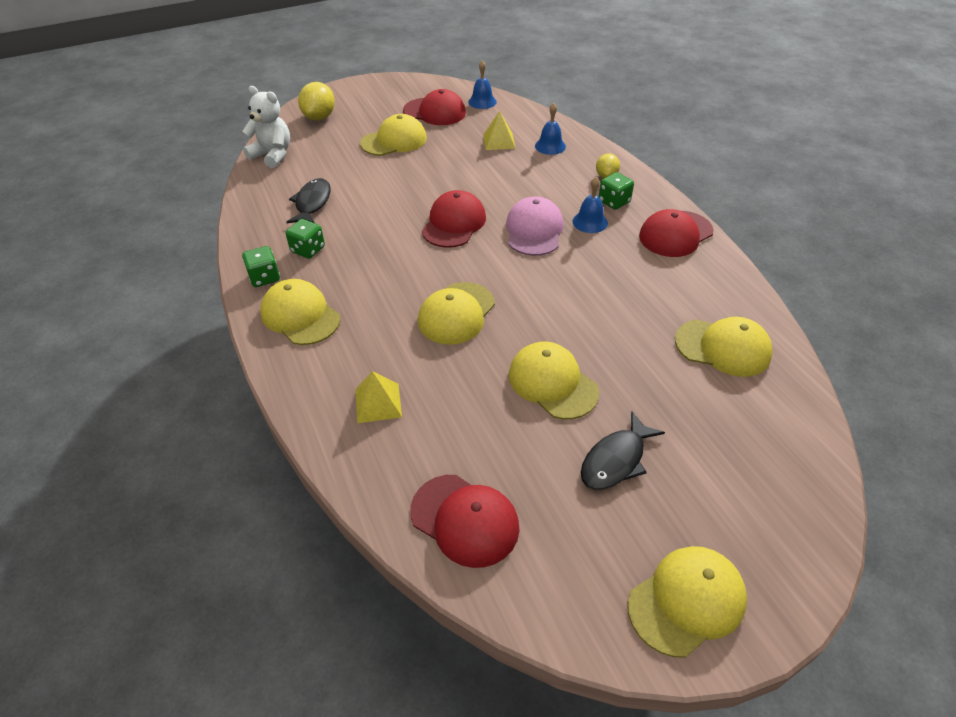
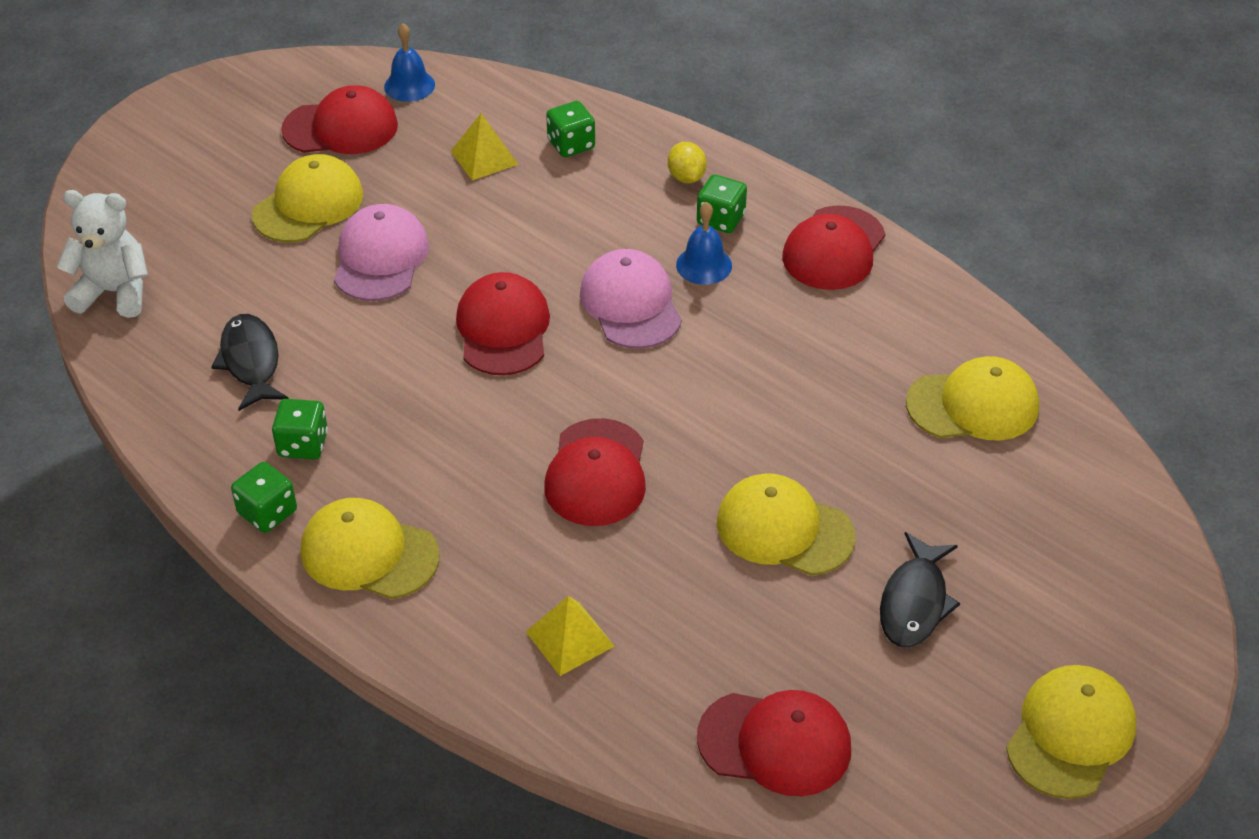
camera: 25 degrees left, 0 degrees up
yellow lemon [298,82,335,120] -> none
yellow cap [418,282,495,345] -> red cap [544,418,646,526]
blue bell [535,103,566,155] -> green dice [546,101,595,157]
none -> pink cap [334,204,429,301]

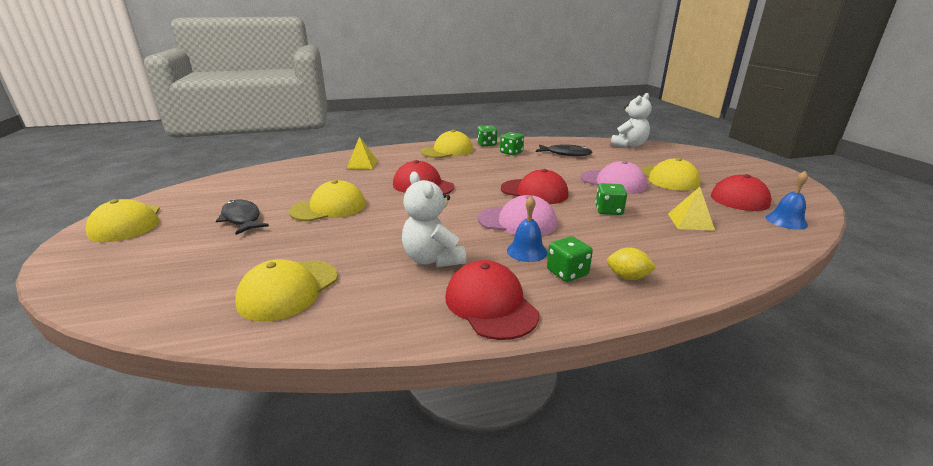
camera: 125 degrees right, 20 degrees down
green dice [546,101,595,157] -> green dice moved to [595,183,627,215]
red cap [697,690,851,796] -> none
none -> white teddy bear [402,172,466,267]

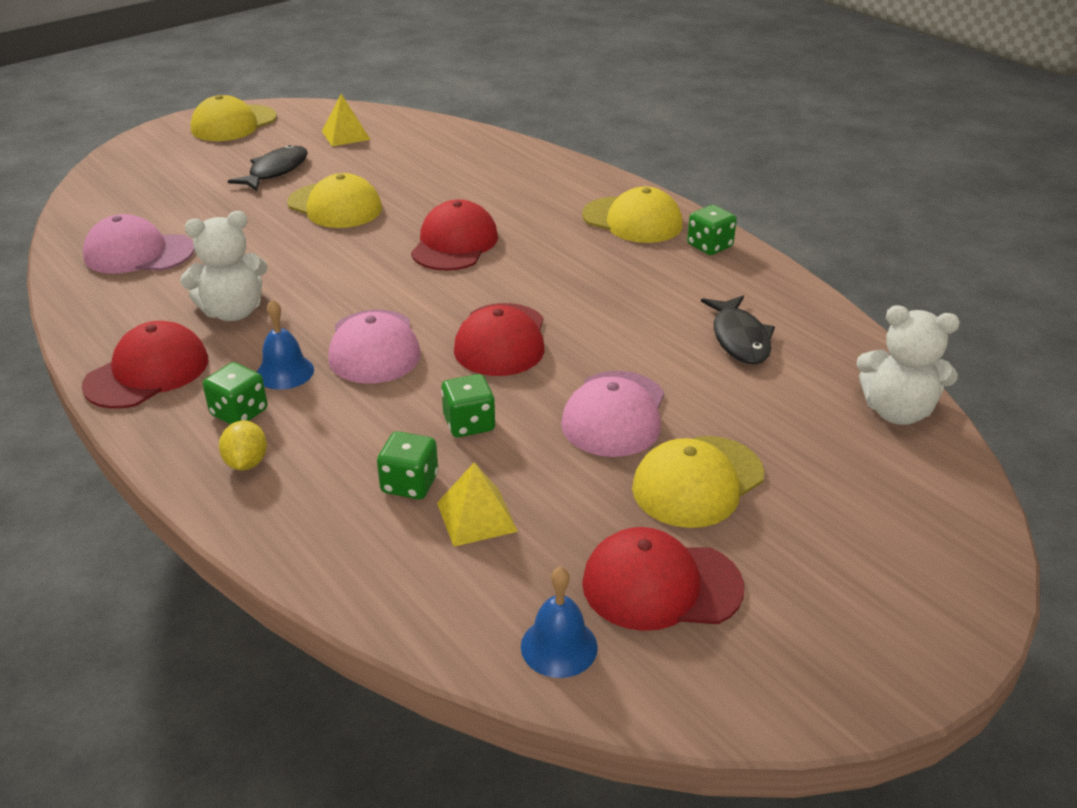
camera: 65 degrees right, 10 degrees up
yellow cap [235,259,338,322] -> pink cap [83,214,194,274]
yellow pyramid [346,137,378,169] -> yellow pyramid moved to [322,94,371,146]
white teddy bear [402,172,466,267] -> white teddy bear turned 150 degrees counterclockwise [180,211,268,321]
green dice [500,132,524,155] -> green dice moved to [377,431,438,499]

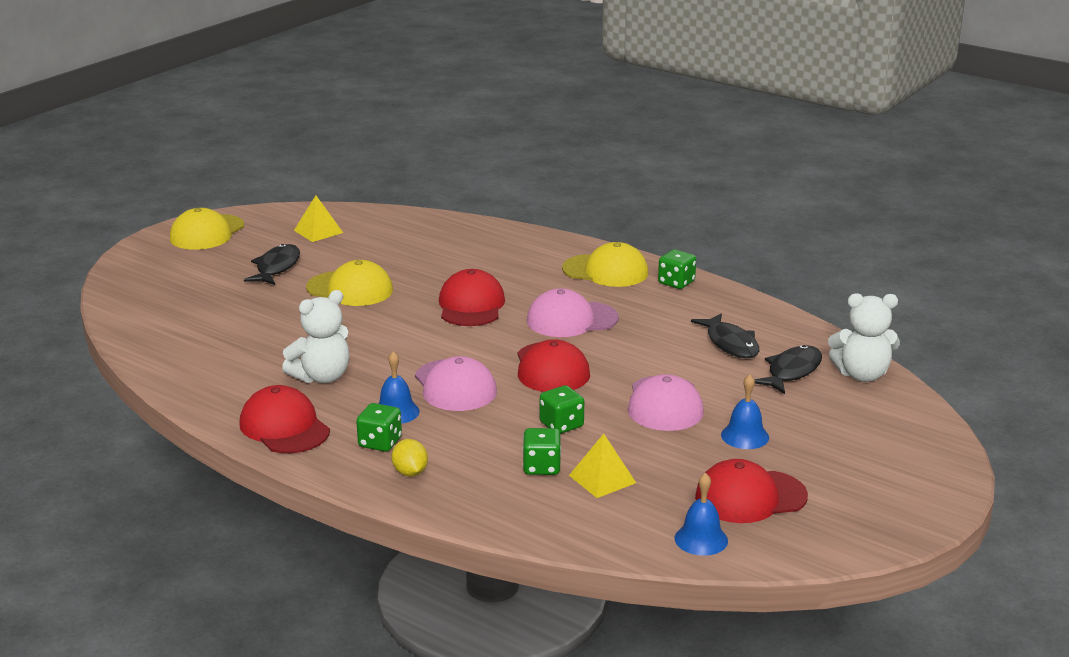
camera: 15 degrees left, 10 degrees down
red cap [82,321,208,409] -> red cap turned 60 degrees counterclockwise [239,385,330,453]
pink cap [83,214,194,274] -> pink cap moved to [527,288,619,337]
yellow cap [632,436,764,528] -> blue bell [721,374,769,449]
none -> black fish [754,345,822,394]

